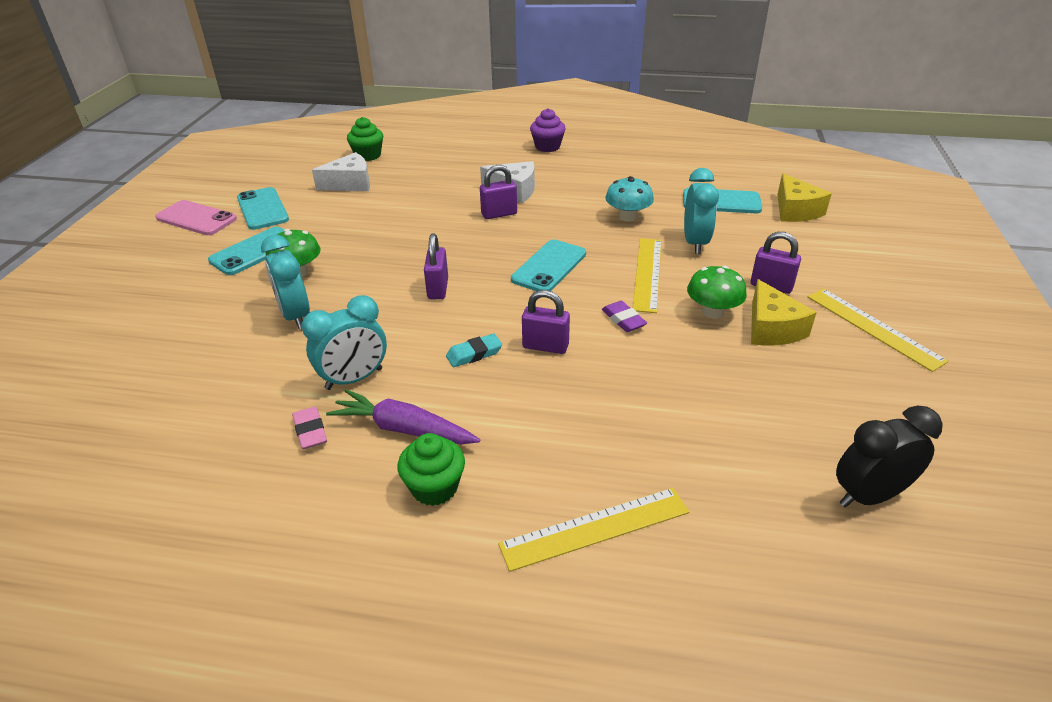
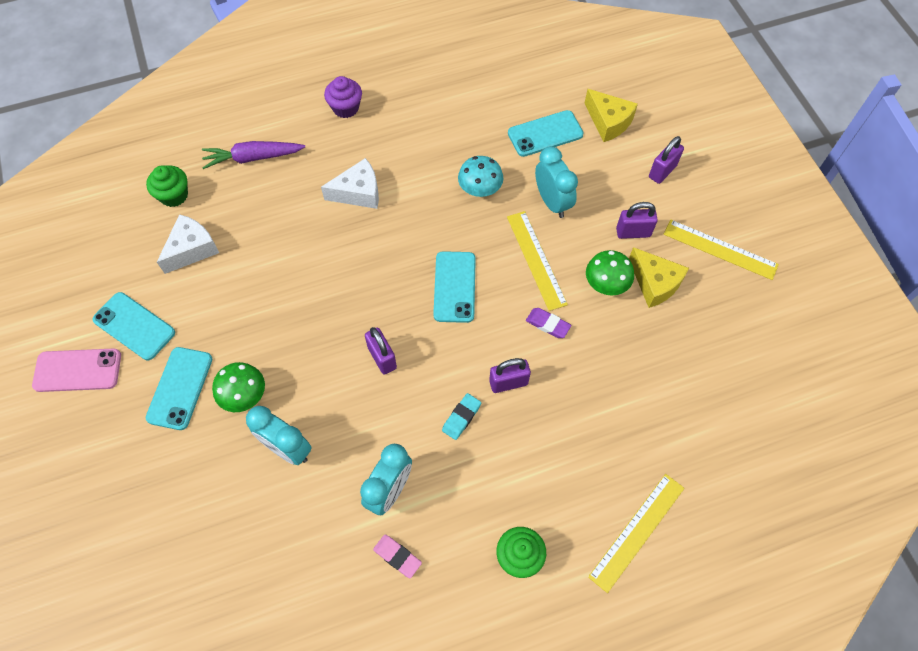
camera: 30 degrees left, 25 degrees up
purple carrot [326,389,480,444] -> purple carrot moved to [202,141,305,169]
purple padlock [480,165,517,219] -> purple padlock moved to [649,136,684,184]
black clock [836,405,943,508] -> none

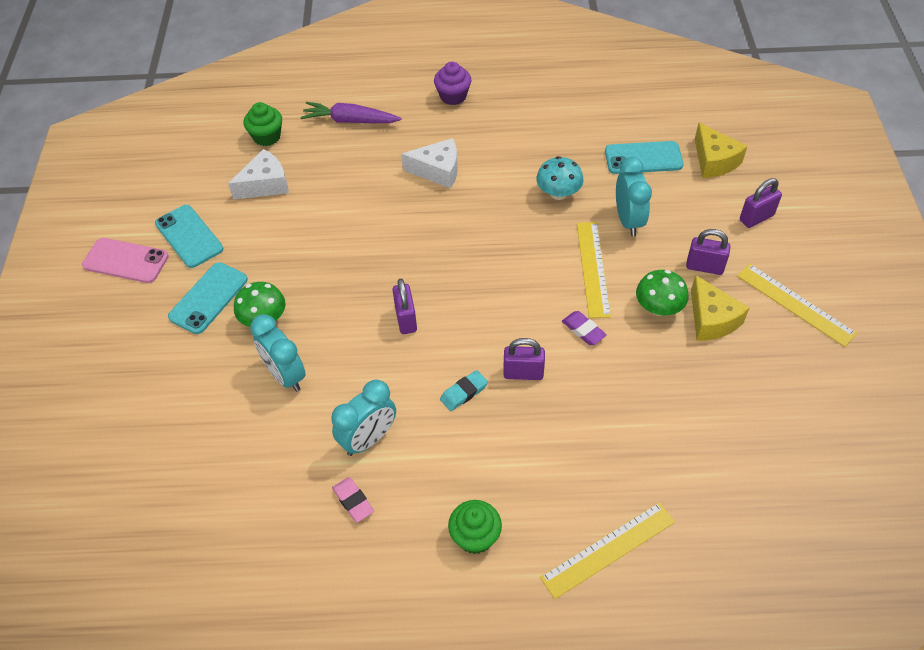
camera: 20 degrees right, 10 degrees down
turquoise phone [433,251,476,323] -> none

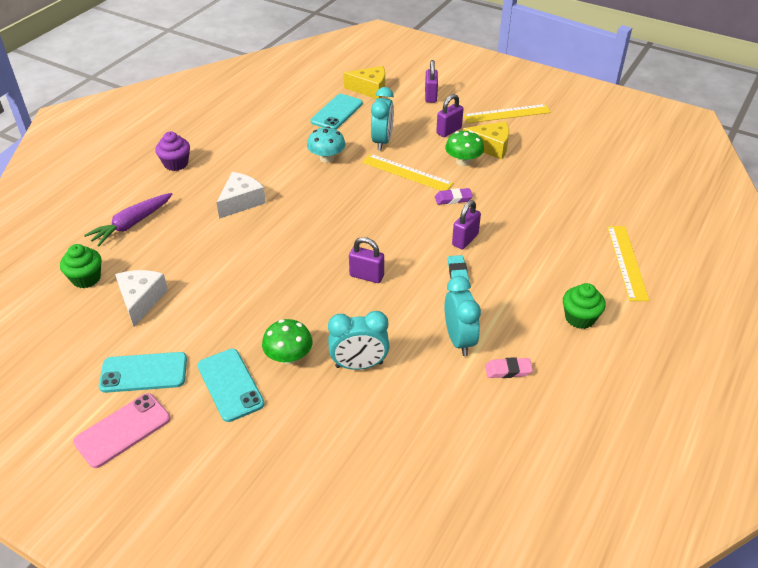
camera: 60 degrees left, 10 degrees down
turquoise clock [616,157,652,236] -> turquoise clock turned 75 degrees clockwise [371,87,394,150]

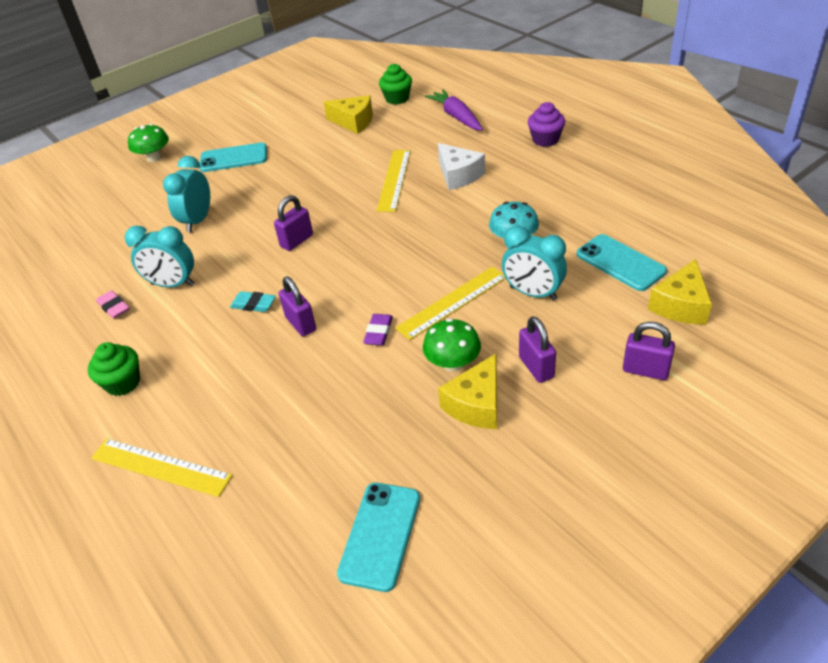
camera: 115 degrees right, 0 degrees up
pink phone [73,393,170,468] -> none
turquoise phone [99,352,187,393] -> turquoise phone moved to [337,482,420,592]
white cheese [115,270,168,327] -> yellow cheese [323,95,373,134]
green mushroom [262,319,313,364] -> green mushroom moved to [128,124,169,162]
yellow ruler [463,104,551,123] -> yellow ruler moved to [377,150,411,212]
pink eraser [485,357,533,378] -> pink eraser turned 60 degrees counterclockwise [96,290,130,319]

